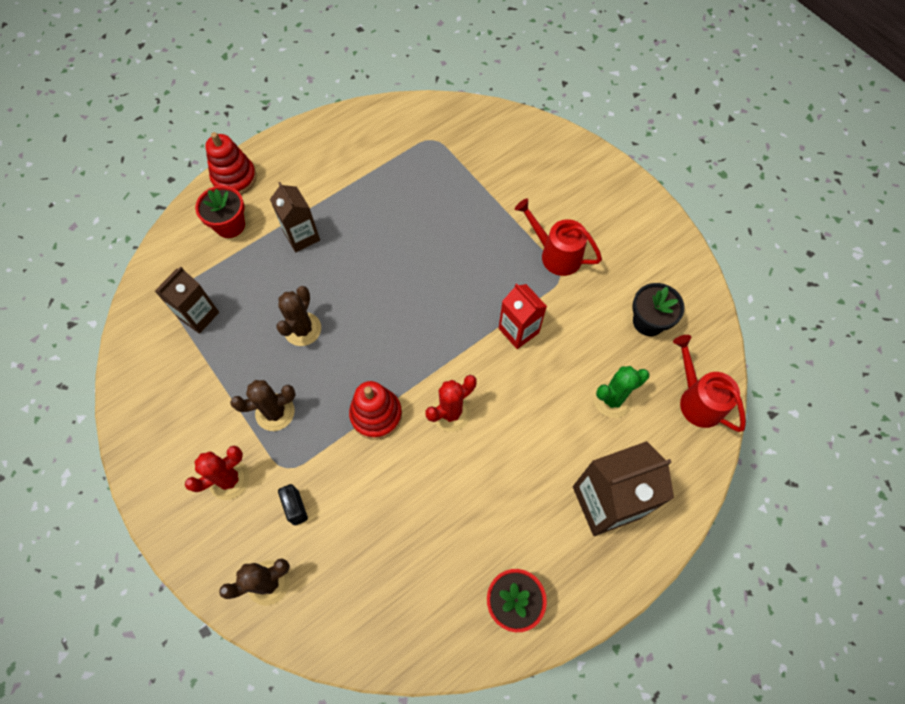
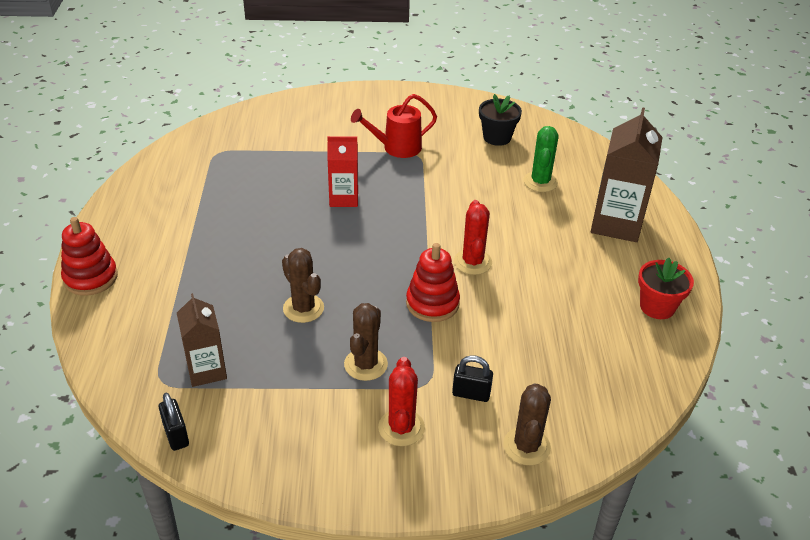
camera: 55 degrees left, 25 degrees down
red flower pot [195,185,245,238] -> none
brown carton [270,182,320,252] -> none
red carton [499,283,547,349] -> red carton moved to [327,136,358,207]
red watering can [673,335,746,432] -> none
none -> black padlock [159,393,189,451]

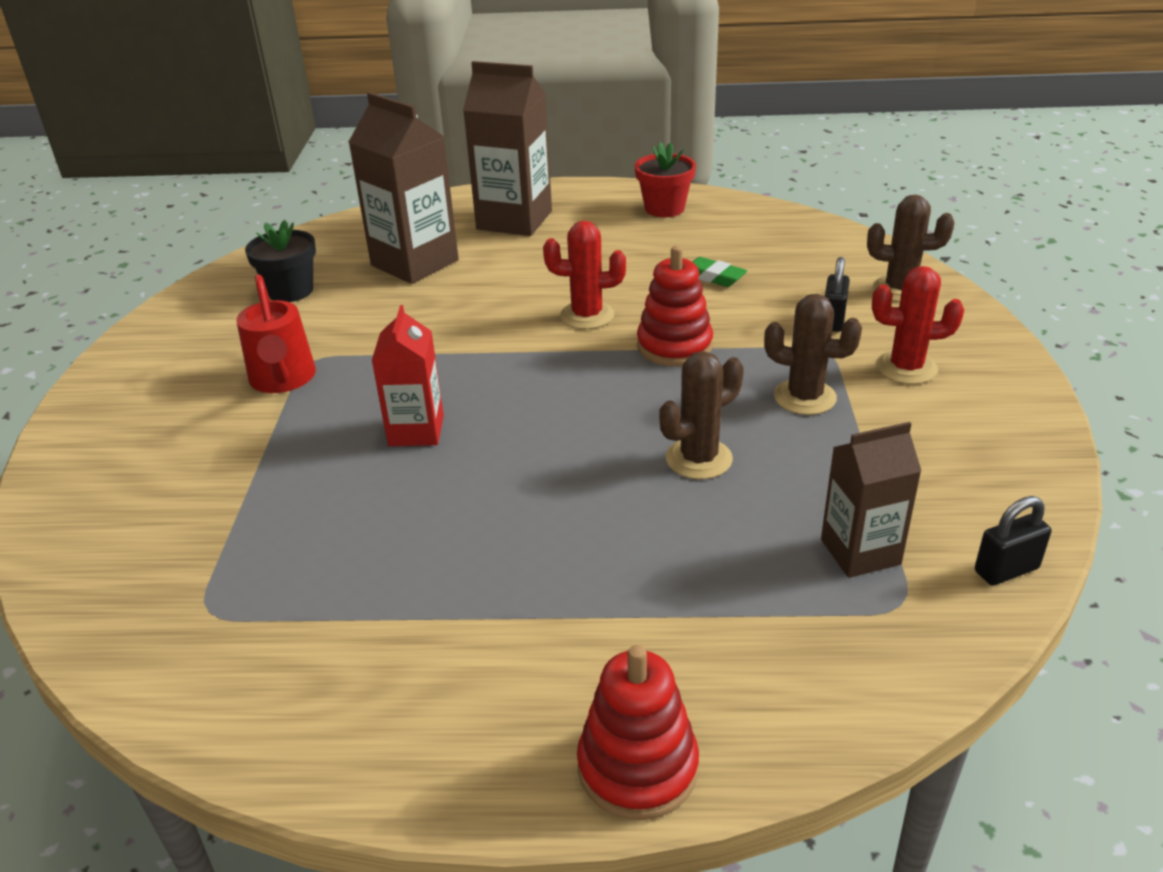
camera: 85 degrees left, 5 degrees down
green cactus [523,126,558,192] -> brown carton [349,92,459,284]
none -> green eraser [692,257,747,287]

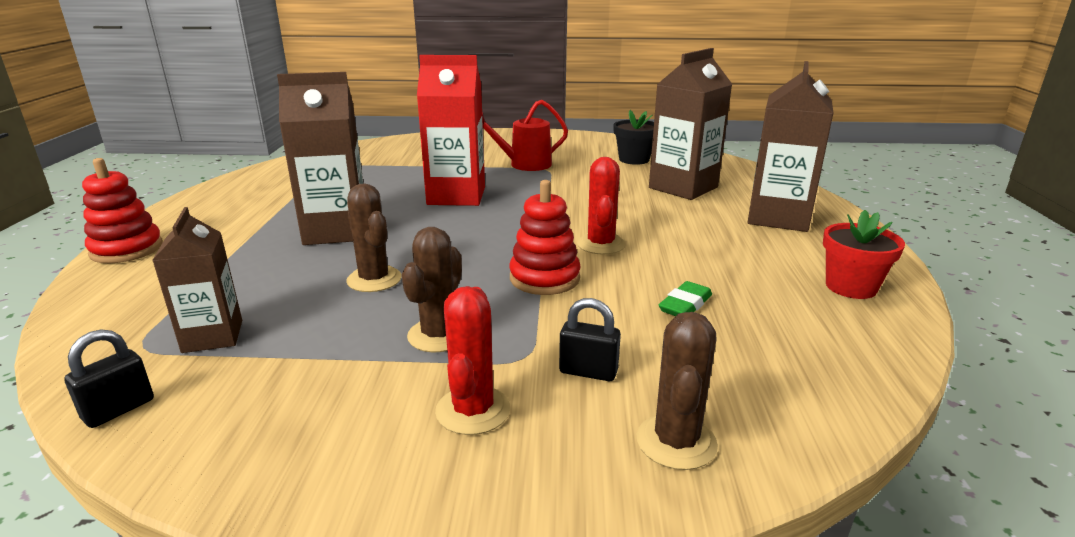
camera: 90 degrees right, 10 degrees down
red carton [372,305,444,446] -> red carton [417,55,485,206], size x1.62
black padlock [975,496,1051,585] -> black padlock turned 60 degrees clockwise [64,329,154,428]
none -> brown carton [277,72,363,245]

